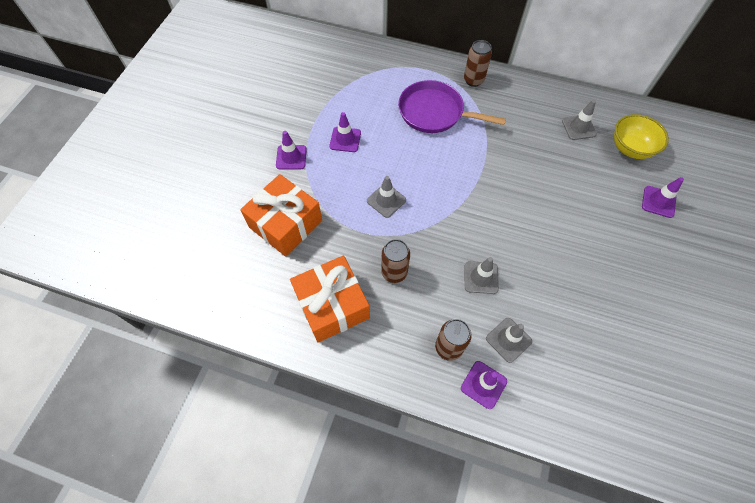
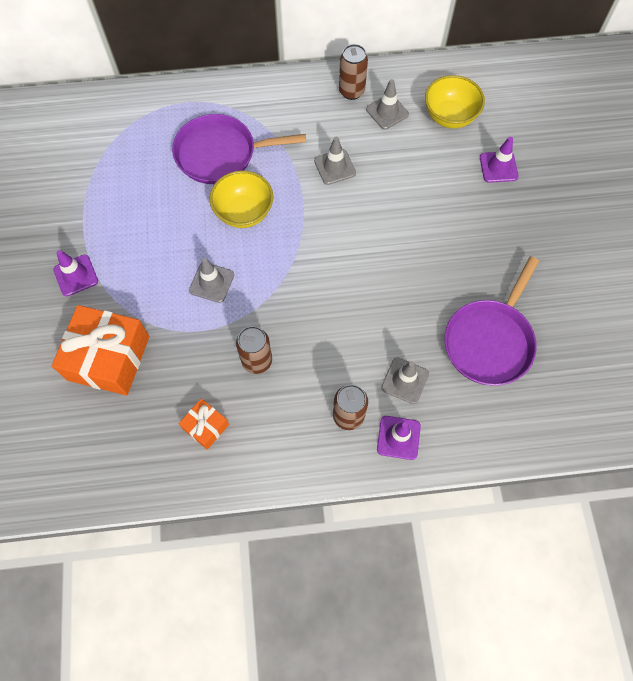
camera: 25 degrees left, 5 degrees up
orange gift [290,256,370,343] -> orange gift [179,399,229,450], size x0.50
purple traffic cone [330,112,361,152] -> none
brown can [464,40,492,87] -> brown can moved to [339,44,368,100]
grey traffic cone [465,257,499,294] -> grey traffic cone moved to [314,137,356,185]
none -> yellow bowl [210,171,273,228]
none -> purple pan [444,256,539,386]

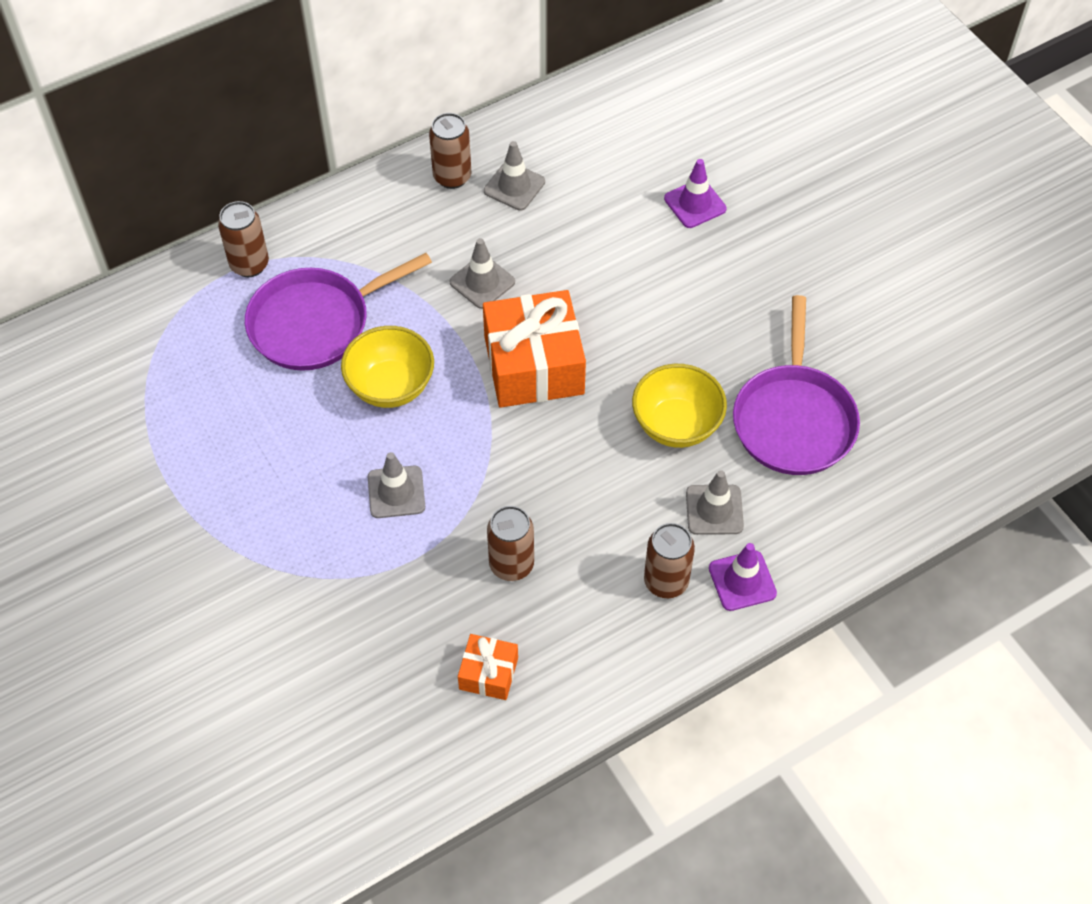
camera: 25 degrees left, 10 degrees down
orange gift [52,305,149,396] -> orange gift moved to [483,290,586,408]
purple traffic cone [53,250,98,296] -> none
yellow bowl [425,75,485,129] -> yellow bowl moved to [632,364,727,448]
none -> brown can [218,201,269,277]

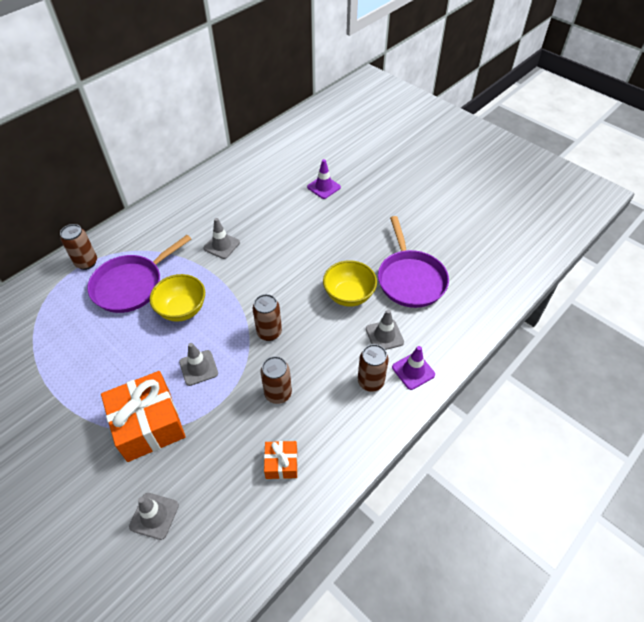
camera: 15 degrees left, 5 degrees down
brown can [429,113,471,189] -> brown can moved to [253,294,282,341]
orange gift [483,290,586,408] -> orange gift moved to [101,371,186,462]
grey traffic cone [484,141,545,211] -> grey traffic cone moved to [129,493,179,540]

